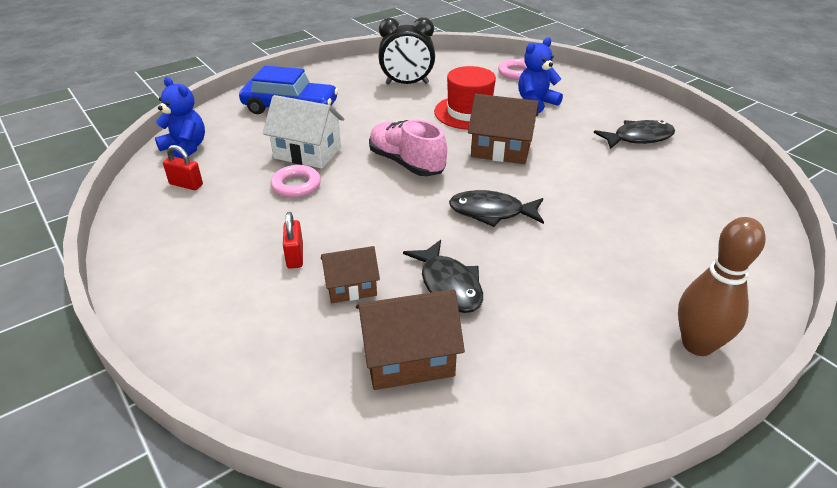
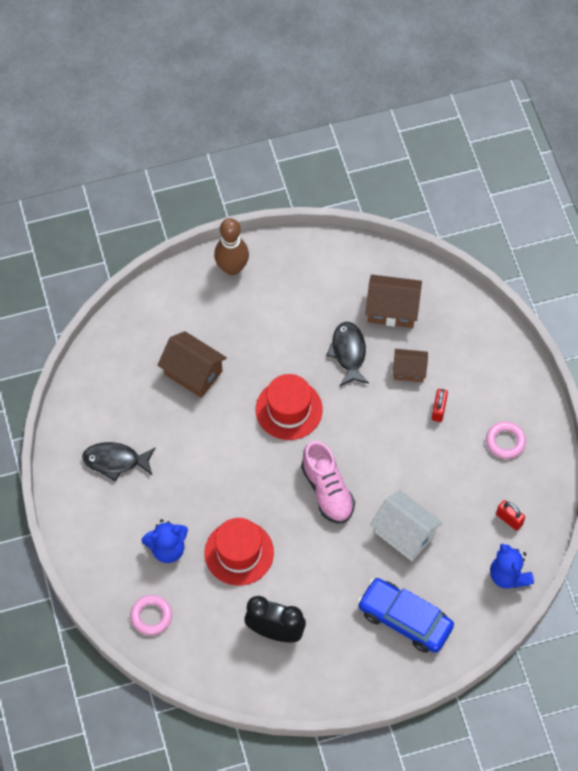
camera: 160 degrees left, 25 degrees up
pink ring [270,165,321,198] -> pink ring moved to [486,421,526,459]
black fish [449,190,544,227] -> red hat [256,374,323,440]
brown house [468,94,539,164] -> brown house moved to [157,331,227,398]

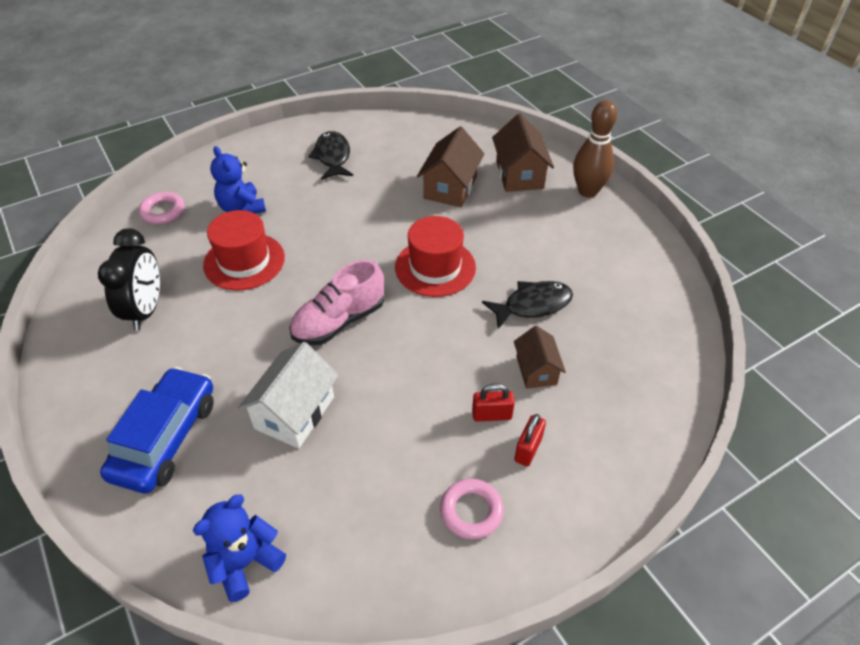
camera: 75 degrees right, 15 degrees down
brown house [365,275,422,328] -> brown house moved to [492,114,554,192]
red padlock [496,500,525,531] -> red padlock moved to [514,414,546,467]

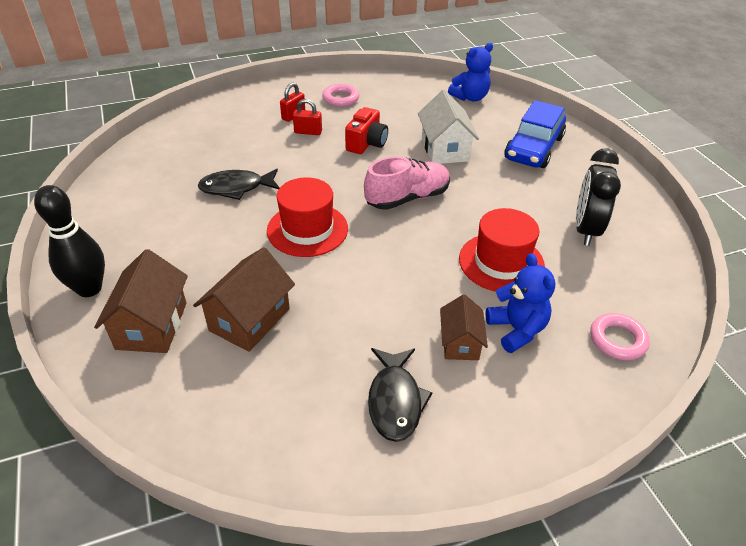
camera: 170 degrees left, 5 degrees down
white house [238,342,339,449] -> white house turned 45 degrees counterclockwise [418,90,479,164]
brown house [514,326,566,389] -> brown house moved to [440,294,488,360]
brown bowling pin [573,100,617,198] -> black bowling pin [34,185,105,297]
none -> red camera [345,107,388,154]

